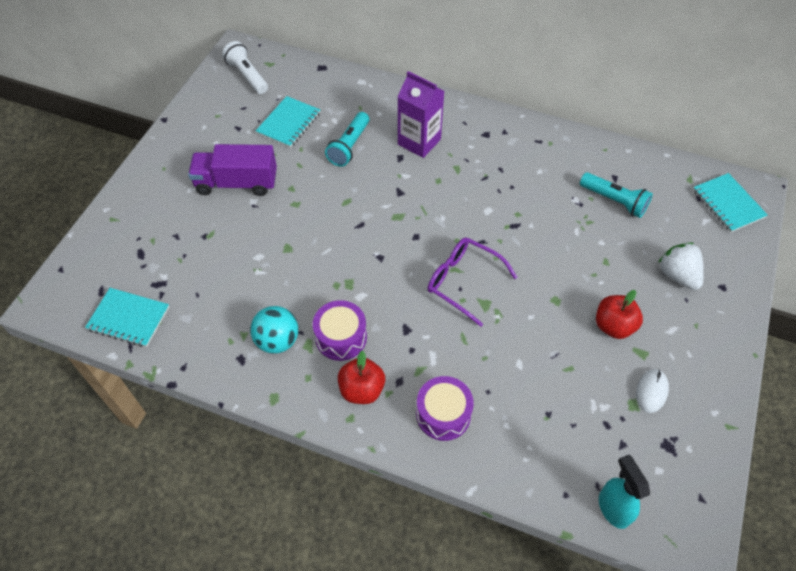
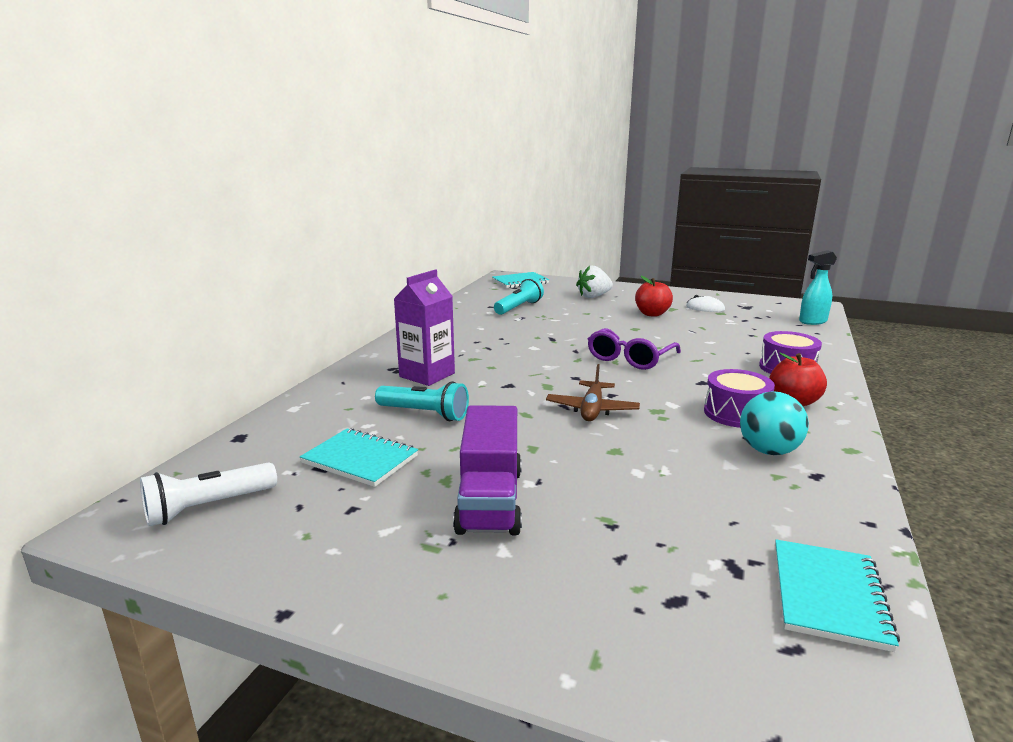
camera: 90 degrees left, 35 degrees down
none -> brown plane [546,364,640,421]

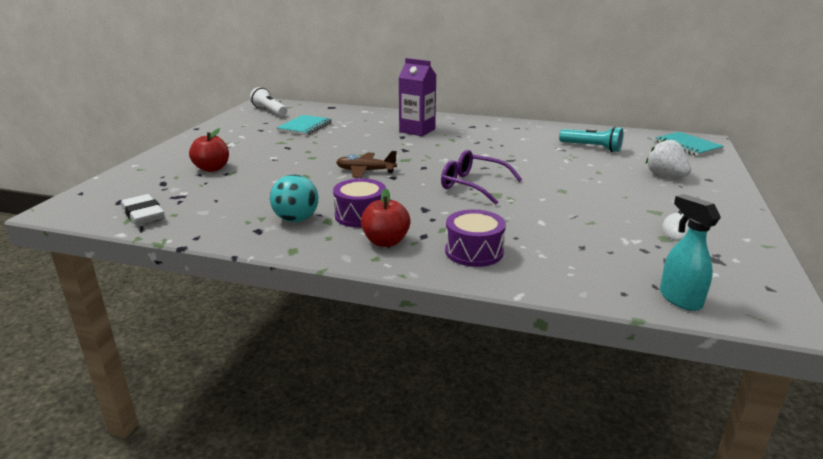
camera: 85 degrees right, 5 degrees up
turquoise flashlight [375,381,469,421] -> none
purple truck [453,405,522,535] -> none
red apple [635,276,673,317] -> red apple moved to [189,128,229,172]
turquoise notebook [775,539,900,652] -> white eraser [121,194,164,225]

